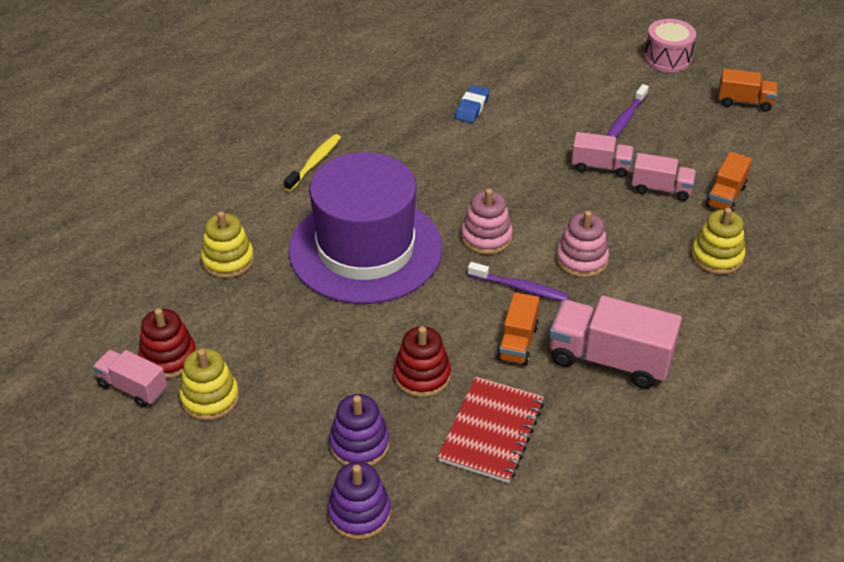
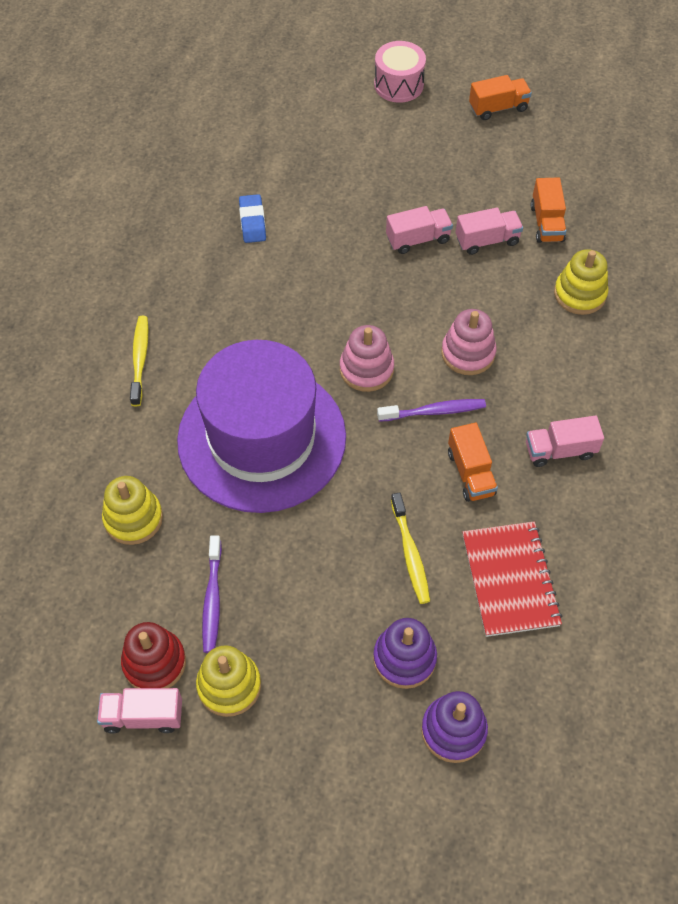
camera: 30 degrees left, 15 degrees up
red stacking toy [394,326,451,397] -> yellow toothbrush [391,492,430,604]
pink truck [549,296,682,389] -> pink truck [526,415,604,467], size x0.58
purple toothbrush [607,84,649,137] -> purple toothbrush moved to [202,536,222,653]

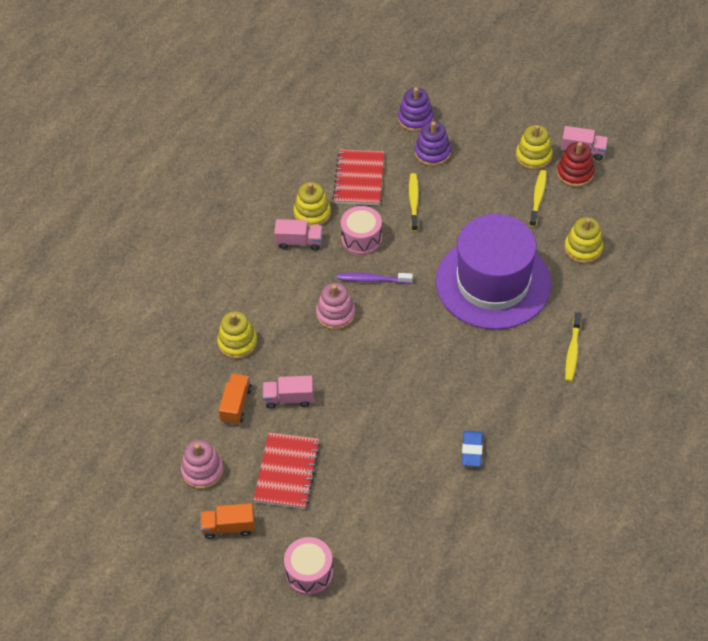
camera: 165 degrees left, 5 degrees down
purple toothbrush [202,536,222,653] -> yellow toothbrush [529,170,547,227]
pink stacking toy [340,325,394,392] -> pink stacking toy moved to [181,440,224,489]
pink truck [386,206,453,254] -> none
orange truck [448,423,498,502] -> pink drum [341,206,382,255]
none -> red notebook [253,433,320,509]
none -> yellow stacking toy [294,182,331,228]

